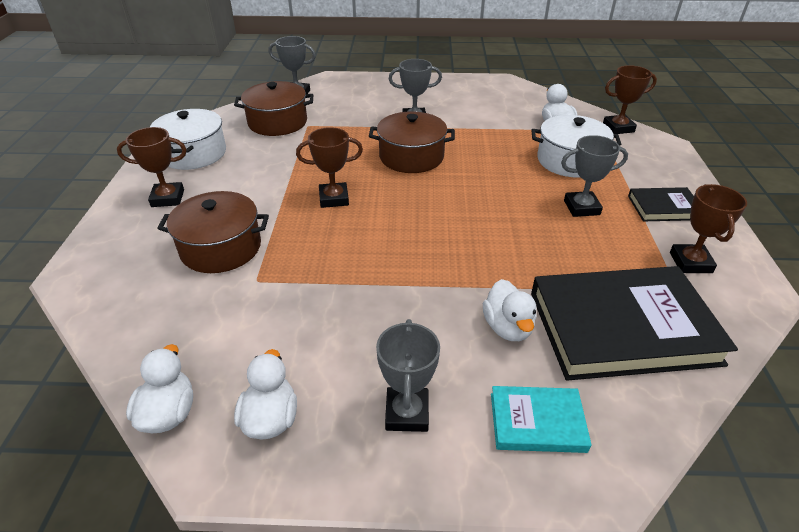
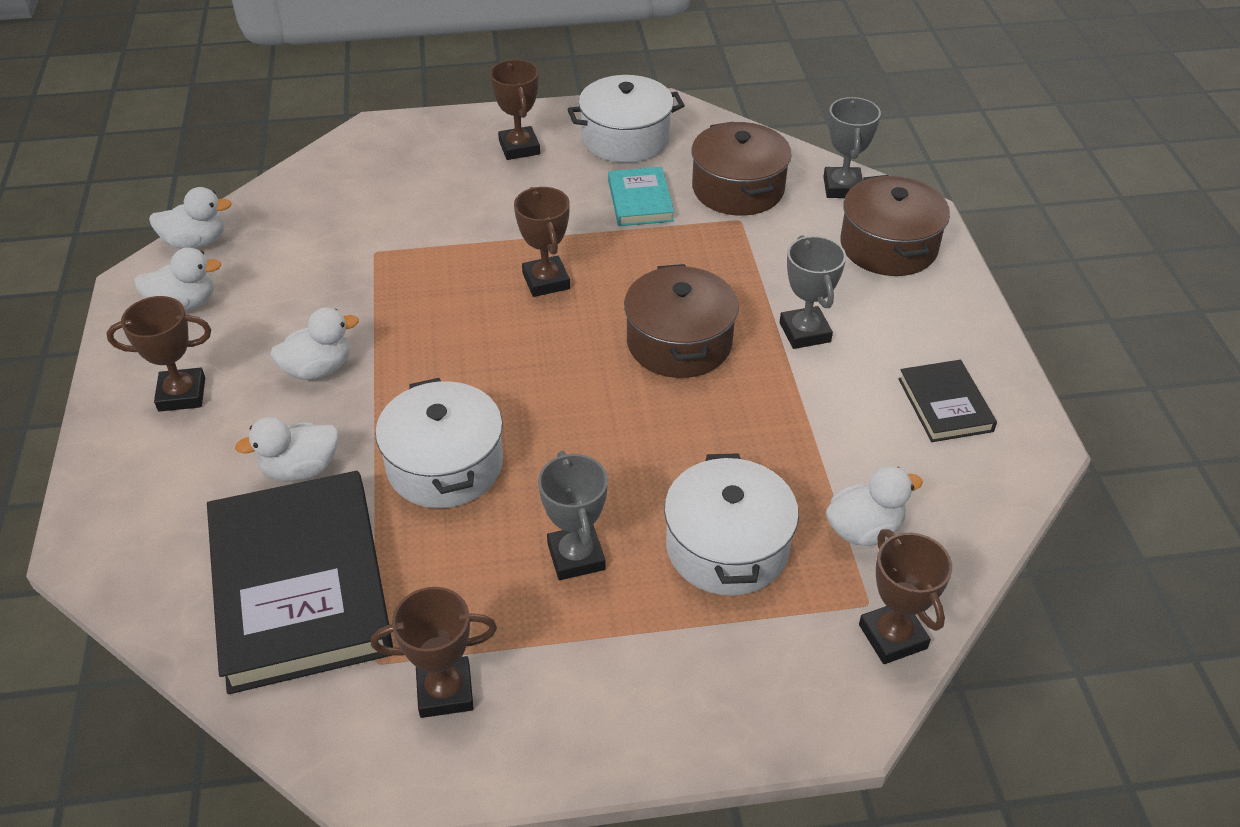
camera: 80 degrees right, 5 degrees up
brown pot [157,191,269,273] -> brown pot moved to [841,175,950,276]
grey trophy [376,319,440,432] -> brown trophy [106,296,211,412]
turquoise book [491,386,592,453] -> turquoise book moved to [608,167,674,226]
black book [628,187,694,221] -> black book moved to [898,360,997,442]
none -> white duck [270,308,359,380]
none -> white pot [375,378,503,508]

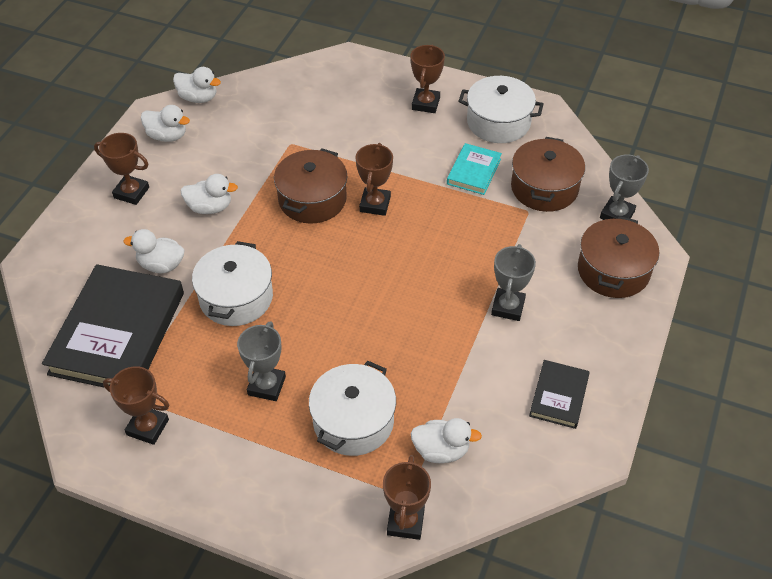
camera: 30 degrees right, 5 degrees up
brown pot [624,264,739,378] -> brown pot moved to [274,148,347,224]

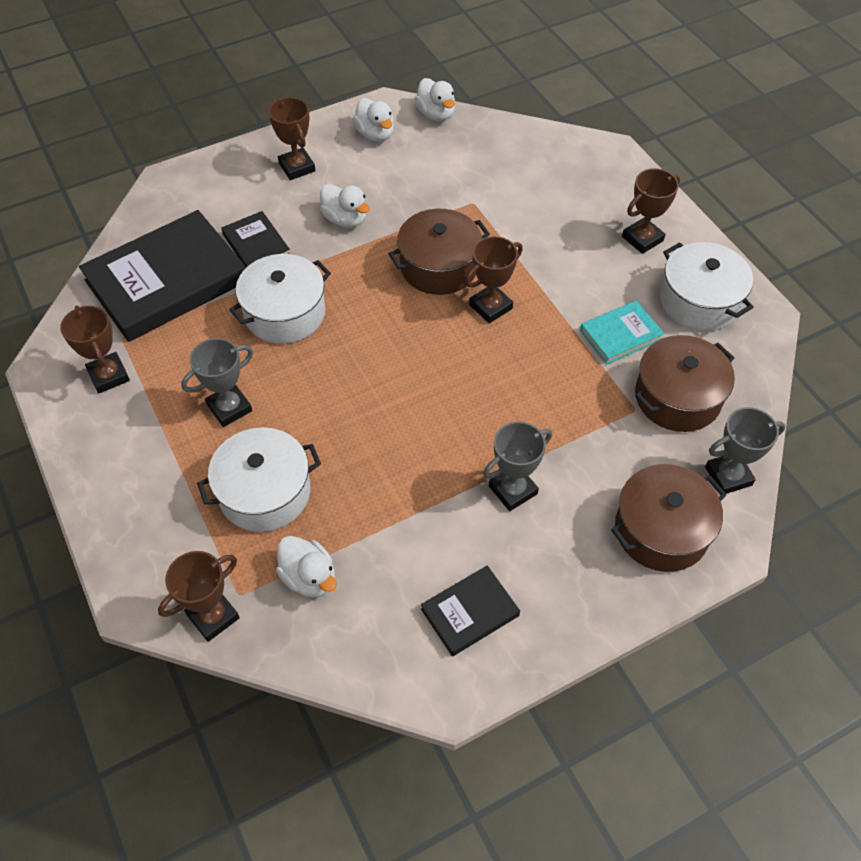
camera: 40 degrees right, 5 degrees up
white duck [123,229,185,273] -> black book [221,211,290,268]

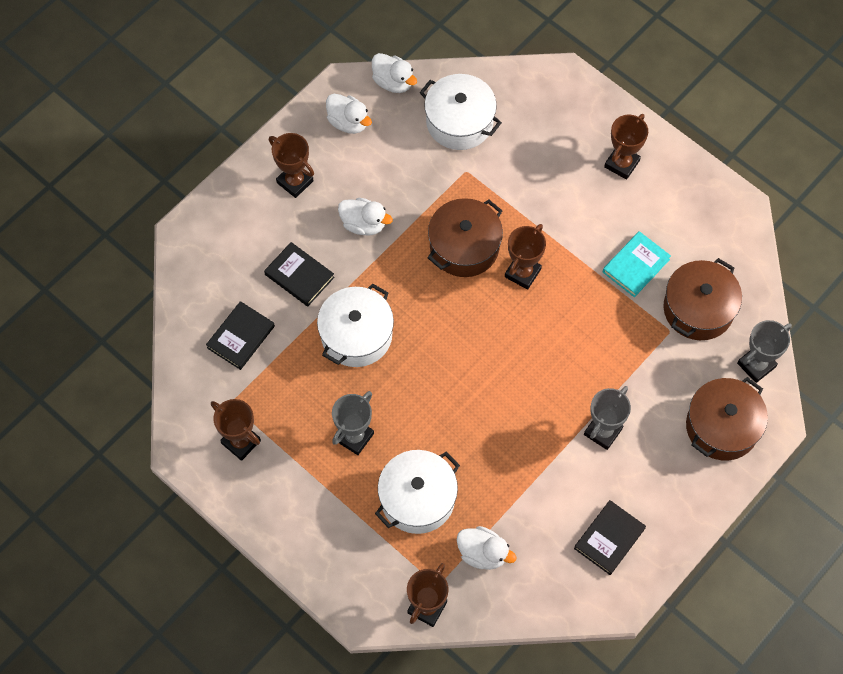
camera: 20 degrees left, 10 degrees up
black book [79,210,246,342] -> black book [206,301,275,370], size x0.48
white pot [660,242,754,331] -> white pot moved to [419,74,502,150]

